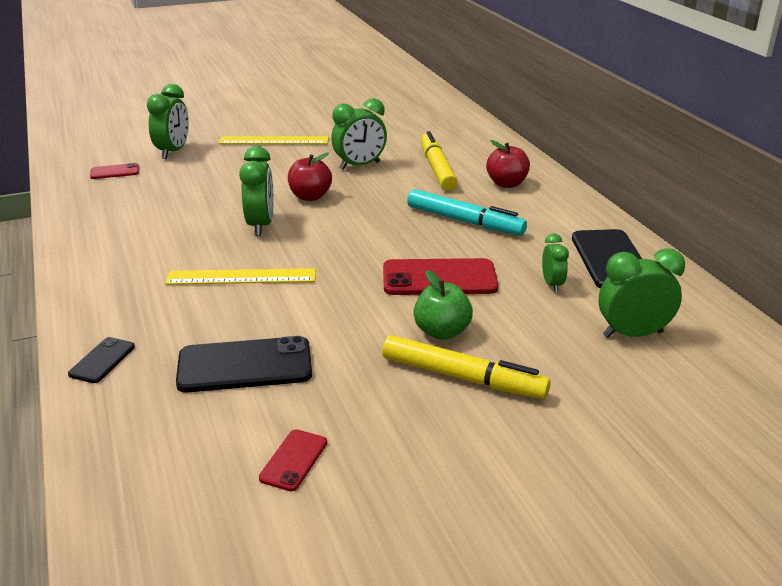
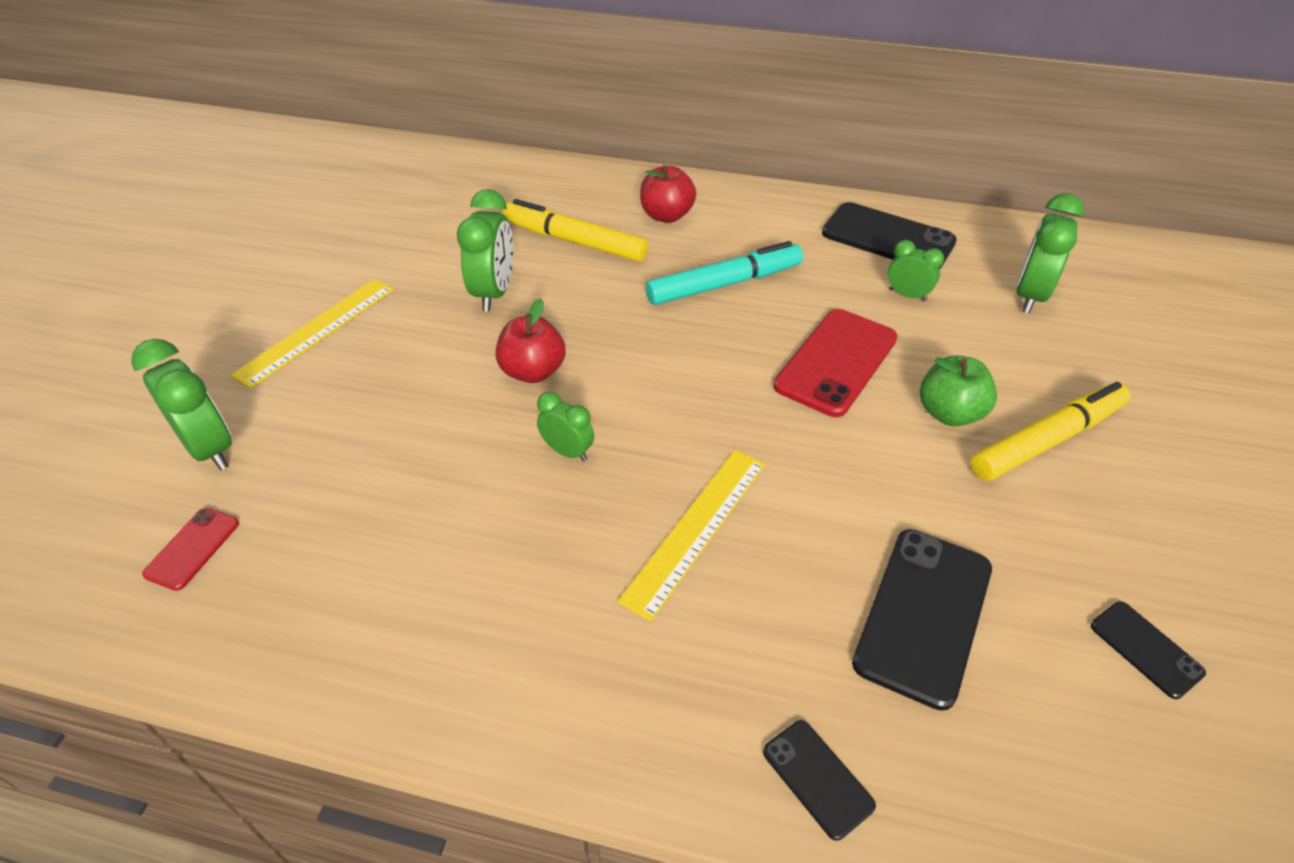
camera: 55 degrees left, 15 degrees up
green clock [239,146,274,236] -> green clock [537,392,594,462], size x0.59
red phone [259,429,327,491] -> black phone [1091,601,1206,699]

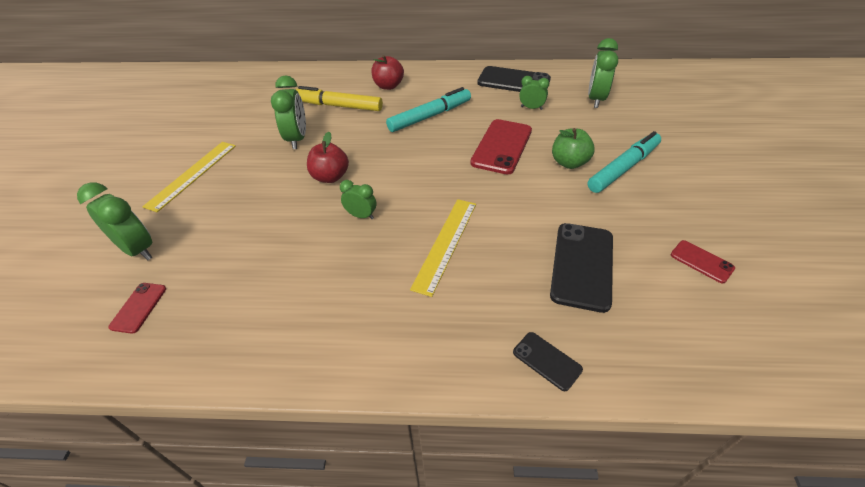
camera: 10 degrees left, 0 degrees up
yellow marker [970,382,1130,481] -> turquoise marker [588,131,661,193]
black phone [1091,601,1206,699] -> red phone [671,240,735,283]

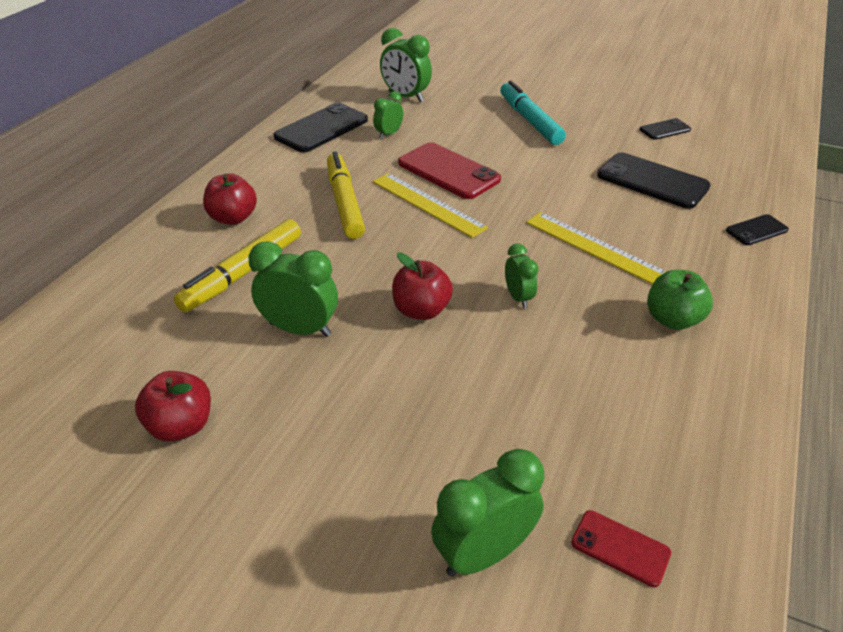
camera: 70 degrees left, 5 degrees down
yellow ruler [142,142,236,212] -> yellow ruler moved to [373,173,488,238]
green clock [340,180,376,219] -> green clock turned 120 degrees clockwise [505,244,538,308]
turquoise marker [386,87,471,132] -> yellow marker [327,151,365,239]
green apple [552,128,595,169] -> green apple moved to [647,270,713,330]
red phone [671,240,735,283] -> black phone [640,118,691,140]
none -> red apple [135,371,211,442]

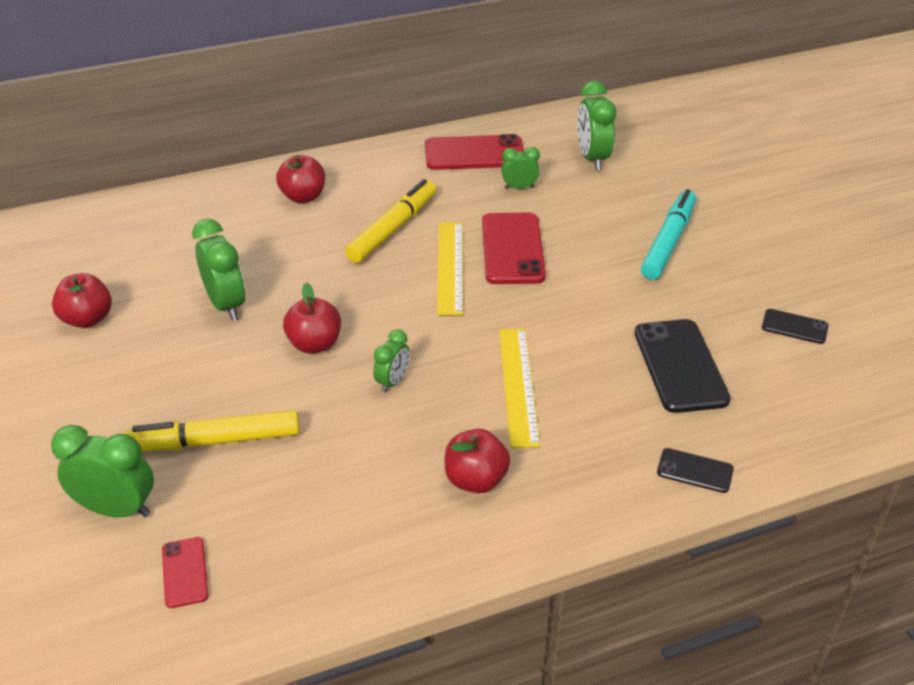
camera: 45 degrees right, 0 degrees up
yellow marker [173,219,301,312] -> yellow marker moved to [123,410,300,452]
black phone [274,102,368,152] -> red phone [425,134,524,170]
green apple [647,270,713,330] -> red apple [445,429,510,493]

